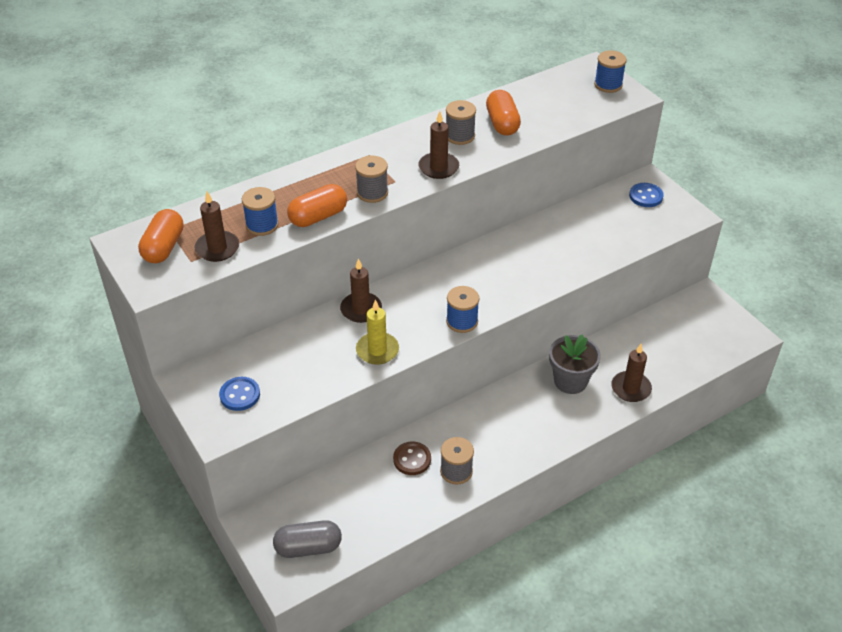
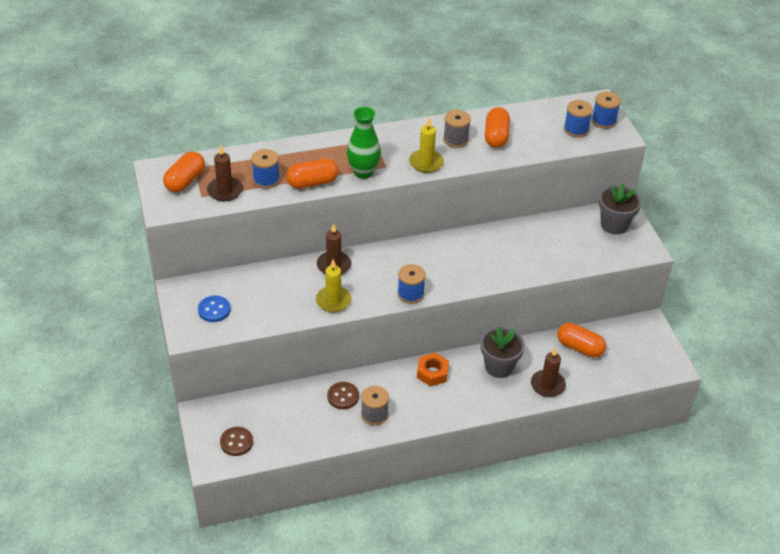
camera: 15 degrees right, 0 degrees up
grey capsule [273,520,342,558] -> brown button [220,427,253,456]
grey spool [355,156,388,203] -> green vase [347,107,381,179]
brown candle [418,111,459,179] -> yellow candle [409,117,444,173]
blue button [629,183,664,207] -> grey flower pot [599,183,642,235]
none -> orange nut [417,353,449,387]
none -> orange capsule [557,323,606,357]
none -> blue spool [564,100,593,138]

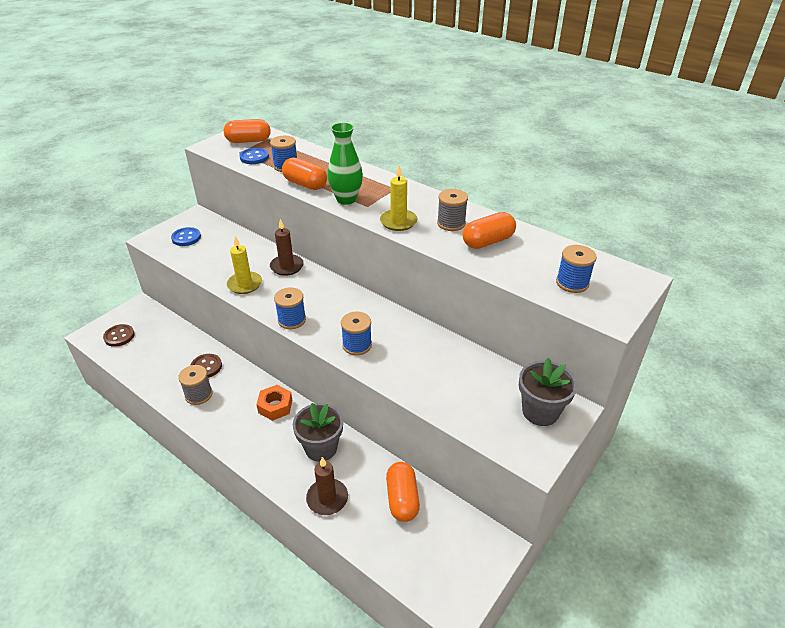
camera: 55 degrees right, 5 degrees down
brown candle [207,145,243,202] -> blue button [239,148,269,164]
blue spool [592,92,621,129] -> blue spool moved to [341,312,372,355]

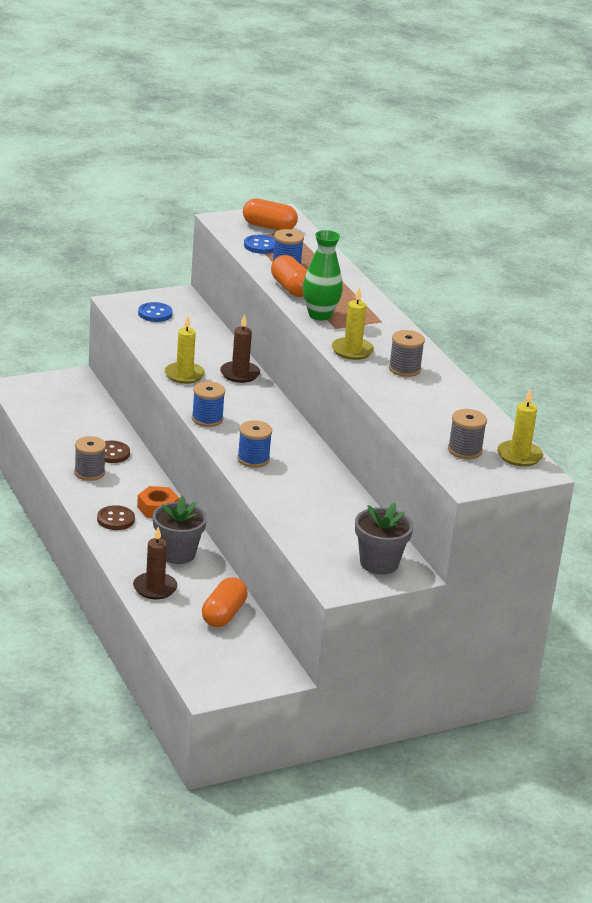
camera: 25 degrees right, 10 degrees down
brown button [103,324,135,347] -> brown button moved to [97,505,135,530]
orange capsule [463,212,516,249] -> none
blue spool [556,245,597,293] -> grey spool [448,409,487,459]
none -> yellow candle [497,388,543,466]

